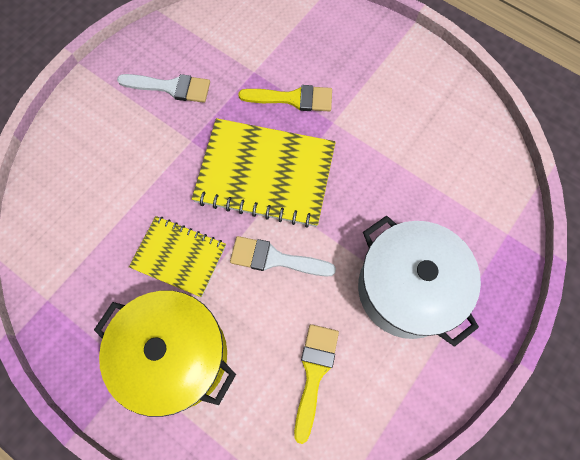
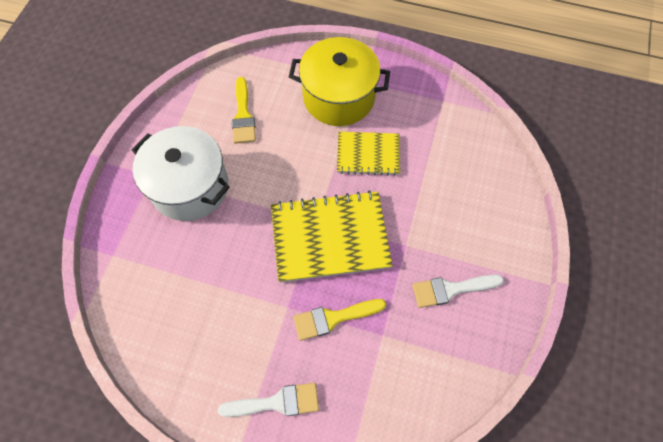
camera: 160 degrees right, 5 degrees down
white brush [230,236,336,277] -> white brush moved to [218,383,319,417]

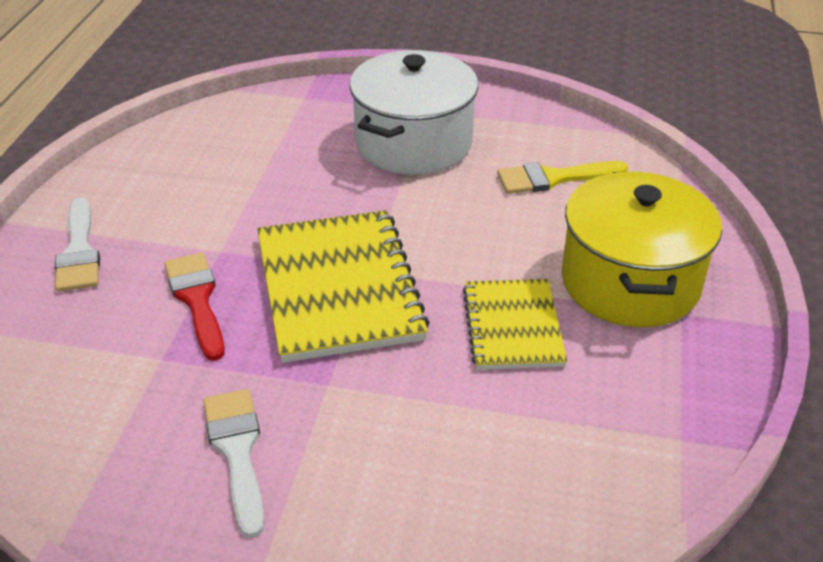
camera: 85 degrees right, 25 degrees down
yellow brush [293,299,386,341] -> red brush [164,252,225,361]

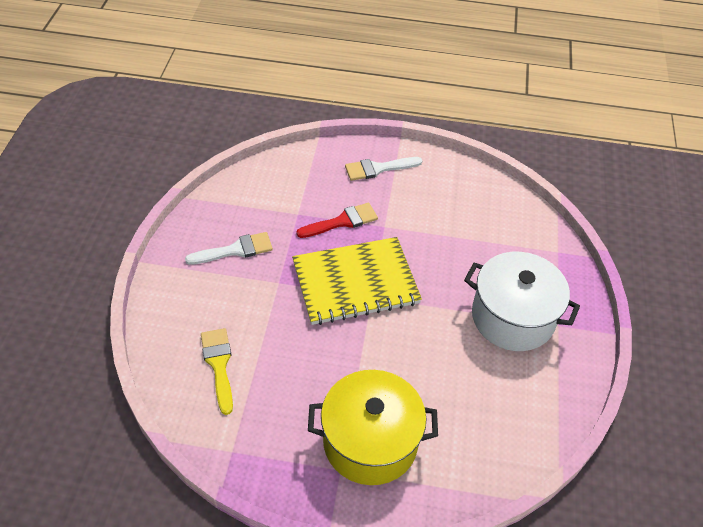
camera: 85 degrees right, 10 degrees up
yellow notebook [463,279,567,370] -> none
yellow brush [497,161,628,194] -> yellow brush moved to [201,328,233,415]

